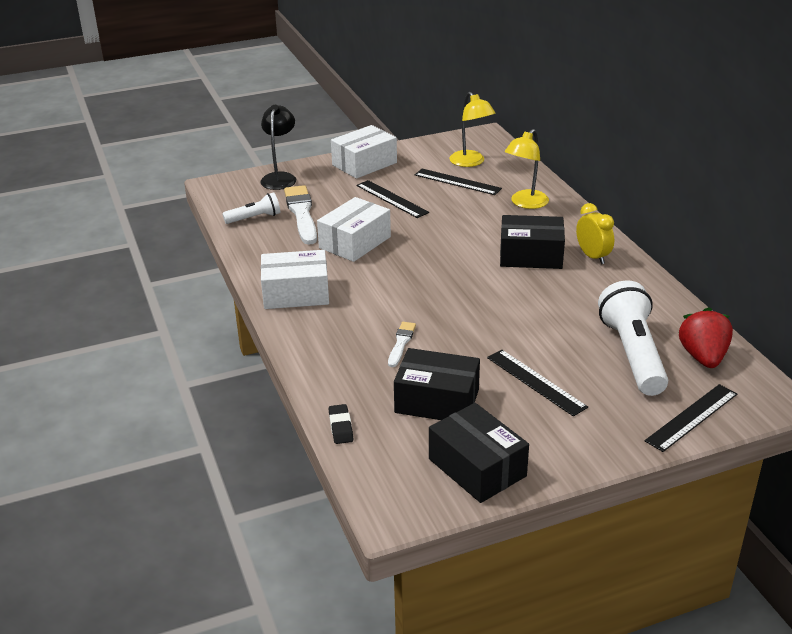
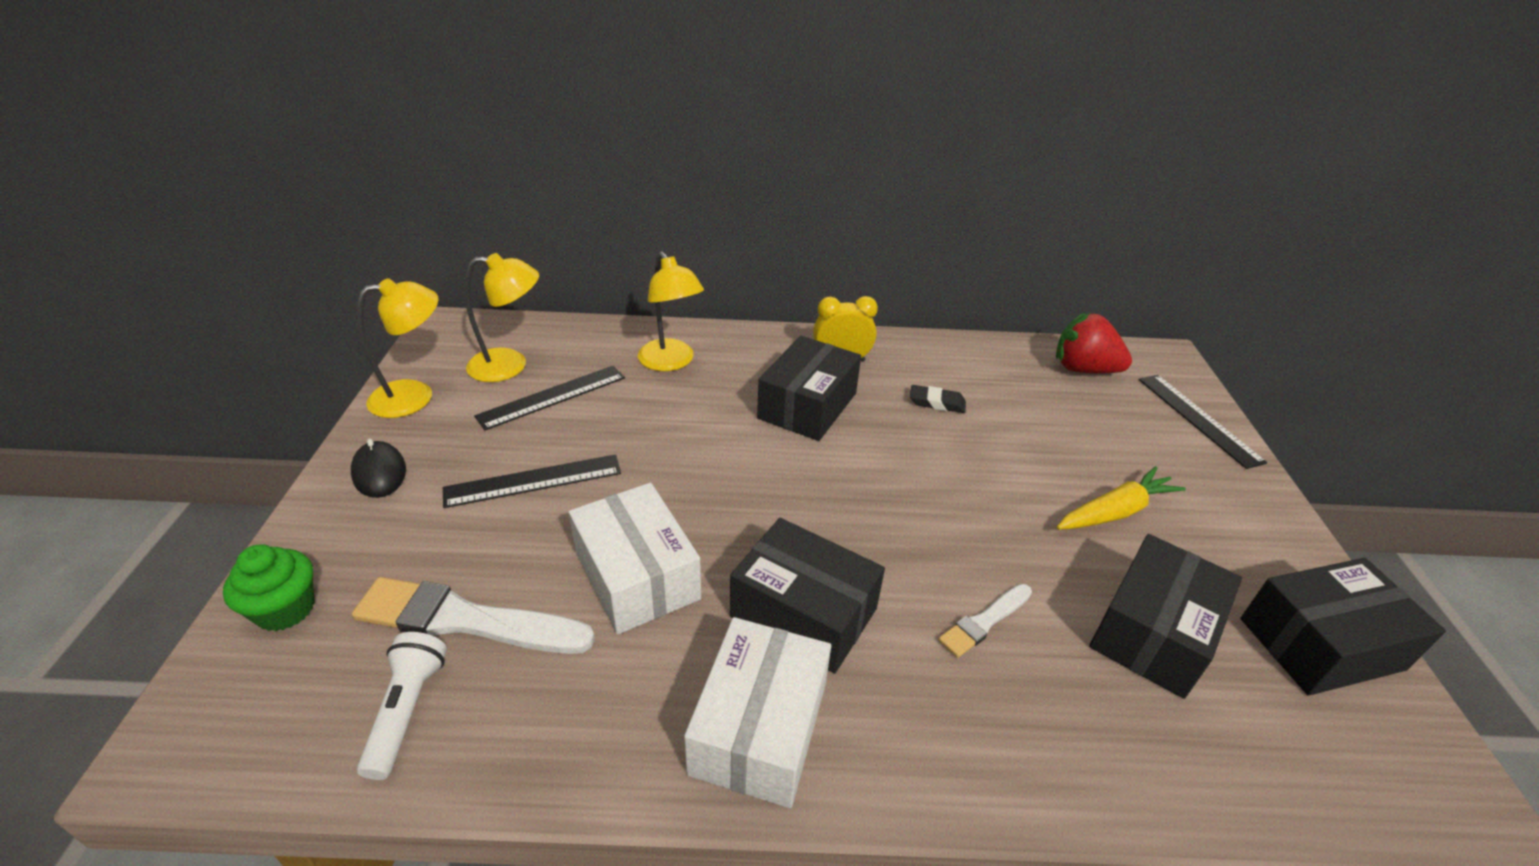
camera: 70 degrees left, 5 degrees up
black lamp [260,105,296,190] -> green cupcake [223,544,315,631]
black eraser [329,404,353,444] -> black eraser moved to [910,385,966,413]
white box [331,125,397,179] -> black mouse [351,438,406,498]
white brush [388,322,416,367] -> white brush turned 75 degrees counterclockwise [938,584,1032,658]
black ruler [487,350,588,417] -> yellow carrot [1057,466,1186,529]
white flashlight [598,280,668,396] -> none
none -> yellow lamp [357,278,438,418]
none -> black box [730,518,885,673]

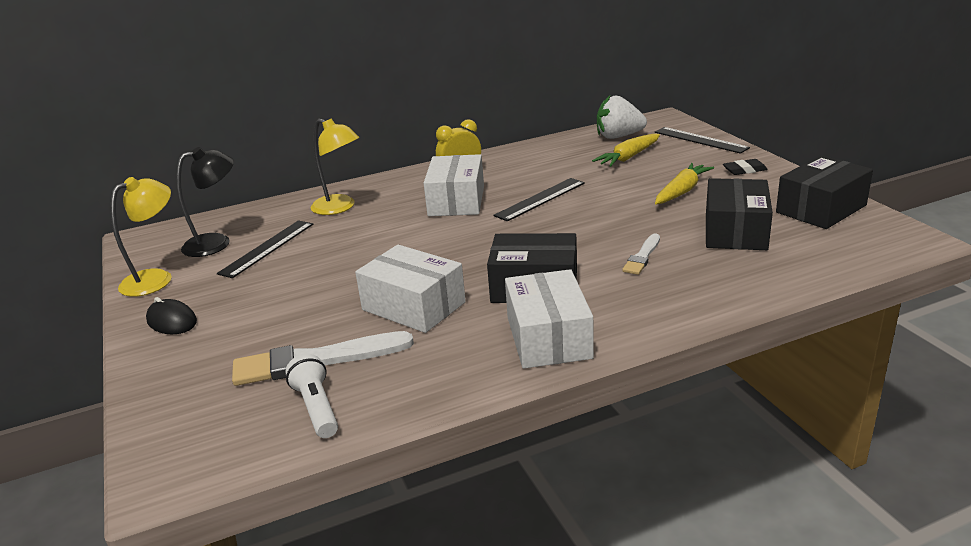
camera: 20 degrees left, 10 degrees down
green cupcake [223,544,315,631] -> none
black ruler [443,454,621,508] -> black ruler moved to [494,178,585,221]
yellow lamp [465,253,539,382] -> black lamp [176,147,234,257]
black box [757,336,861,441] -> white box [424,154,484,216]
black eraser [910,385,966,413] -> black eraser moved to [723,159,768,175]
red strawberry [1056,313,1132,374] -> white strawberry [597,96,647,139]
none -> yellow carrot [592,134,660,167]

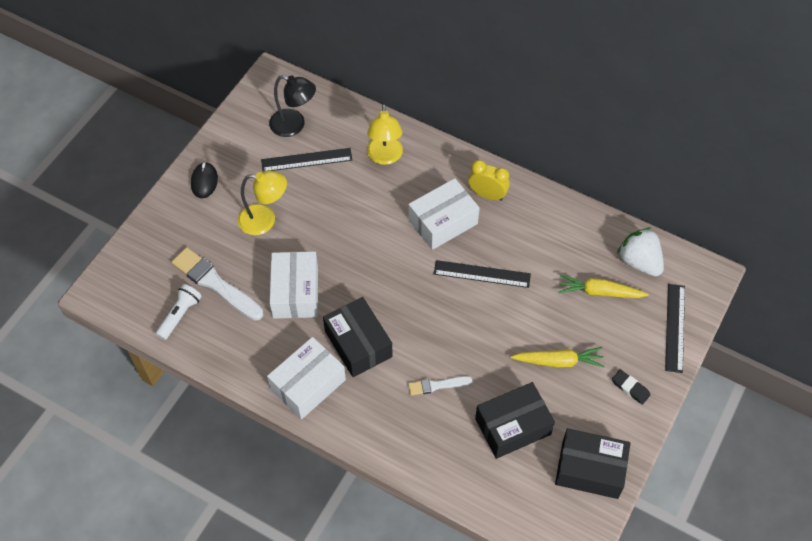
camera: 50 degrees right, 30 degrees up
yellow lamp [111,177,172,297] -> yellow lamp moved to [238,171,287,235]

